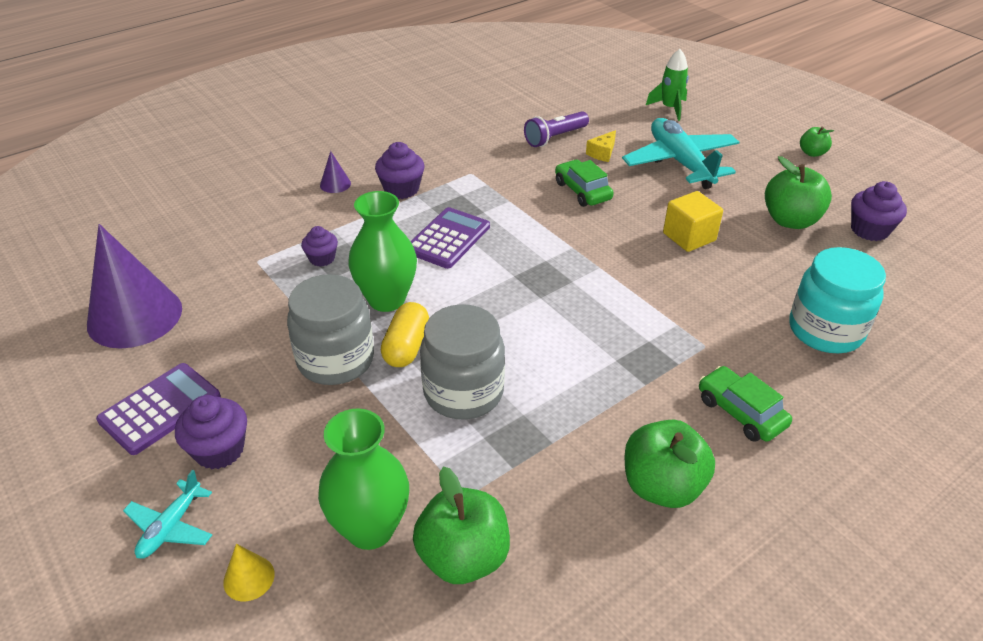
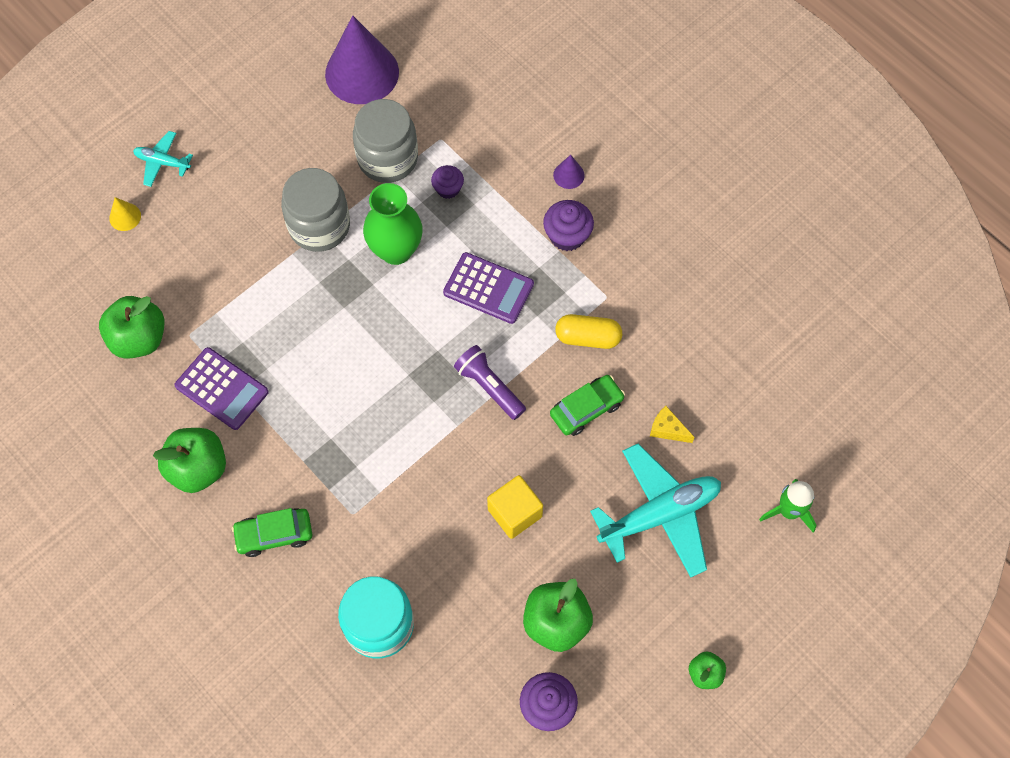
camera: 85 degrees right, 25 degrees up
purple calculator [96,363,221,455] -> purple calculator moved to [175,347,269,430]
purple cupcake [175,395,247,469] -> none
green vase [318,408,409,550] -> none
yellow capsule [381,302,429,367] -> yellow capsule moved to [555,314,622,349]
grey jar [420,304,505,419] -> grey jar moved to [353,99,418,183]
purple flashlight [524,111,589,147] -> purple flashlight moved to [454,345,526,420]
green car [699,366,792,442] -> green car turned 150 degrees counterclockwise [232,508,312,557]

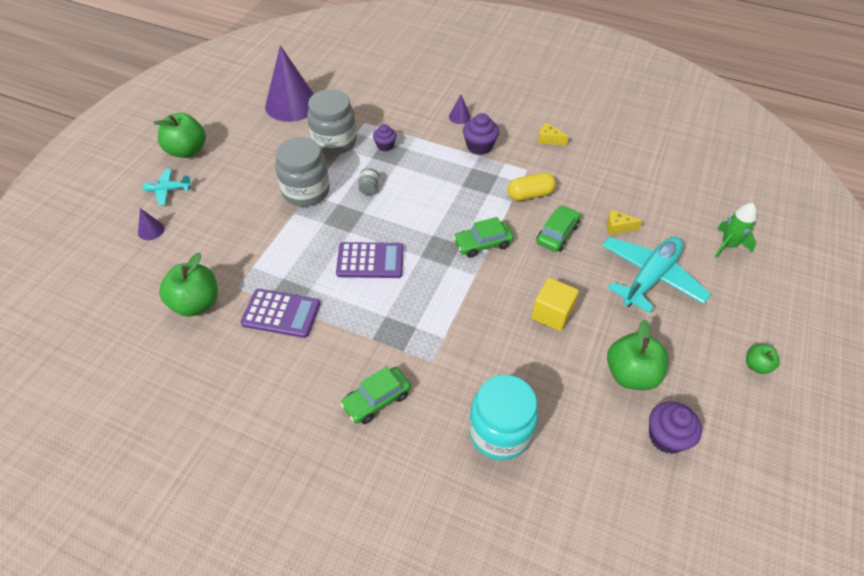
camera: 25 degrees left, 15 degrees down
yellow cone [109,197,141,231] -> purple cone [138,208,165,240]
green apple [153,428,226,493] -> green apple moved to [153,113,206,158]
green vase [363,183,422,265] -> grey jar [358,168,379,195]
purple calculator [443,252,534,324] -> purple calculator moved to [336,242,404,278]
purple flashlight [454,345,526,420] -> green car [453,217,514,258]
none -> yellow cheese [538,122,569,145]

